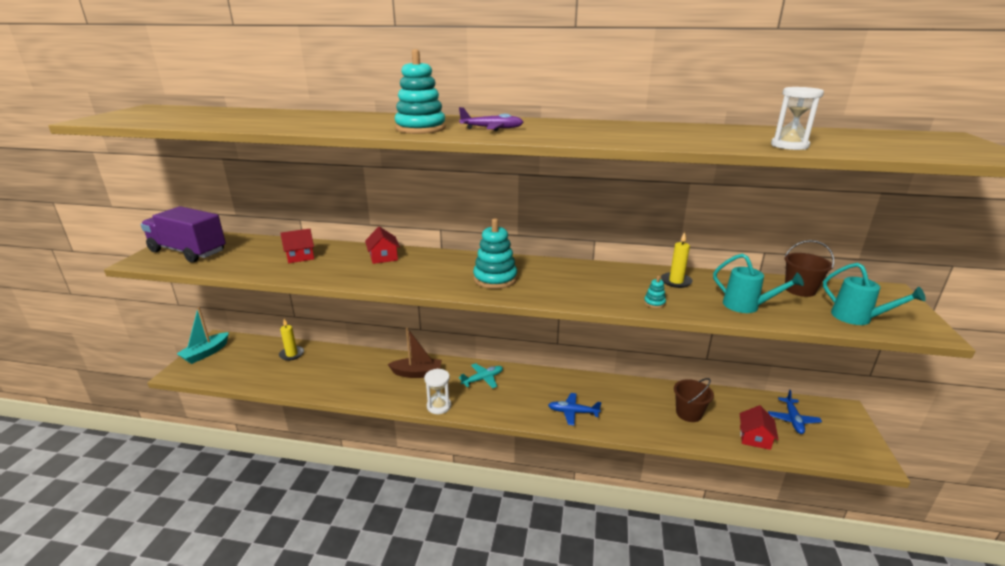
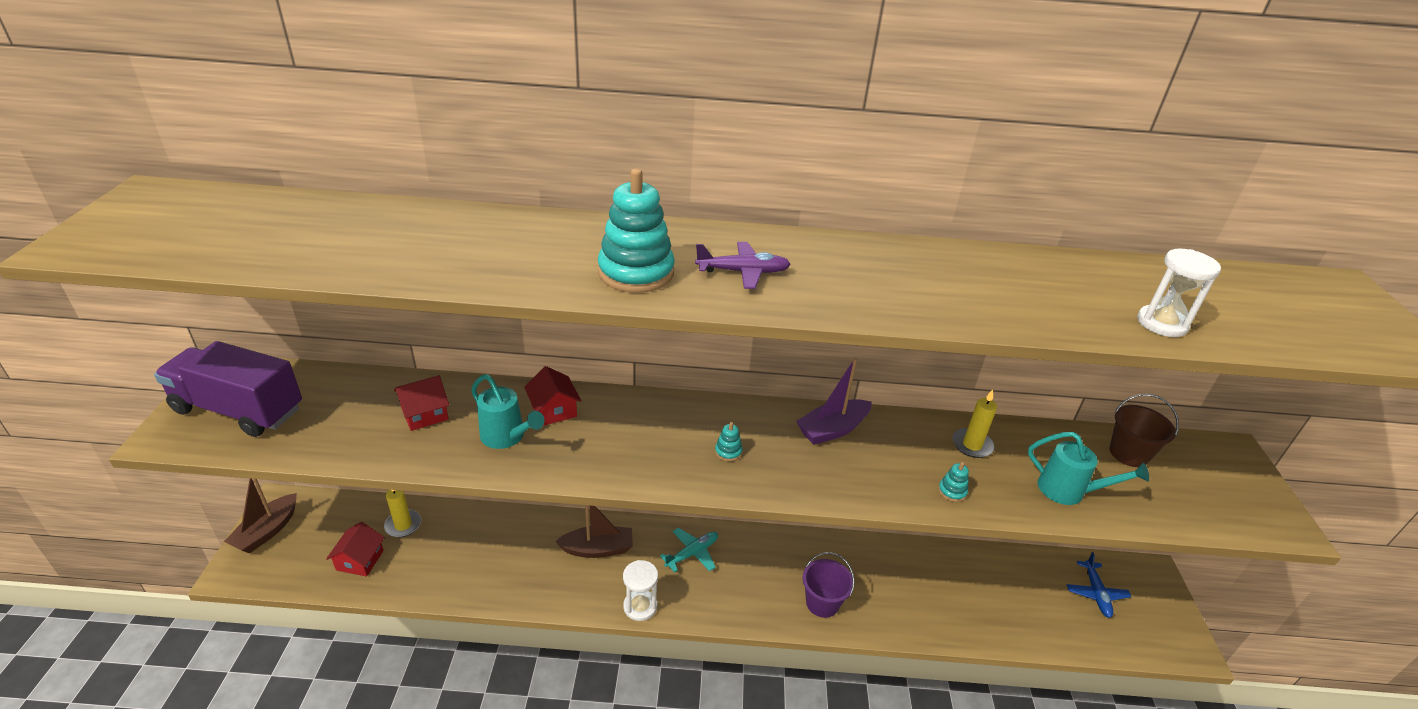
camera: 10 degrees left, 10 degrees up
turquoise boat [177,307,229,364] -> brown boat [224,478,297,553]
turquoise stacking toy [473,218,517,289] -> turquoise stacking toy [715,422,743,462], size x0.44
blue plane [548,393,601,425] -> purple bucket [802,552,855,618]
brown bucket [674,378,714,422] -> none
red house [740,405,779,450] -> red house moved to [326,522,385,576]
turquoise watering can [823,263,926,325] -> turquoise watering can moved to [471,374,544,449]
none -> purple boat [796,358,872,445]

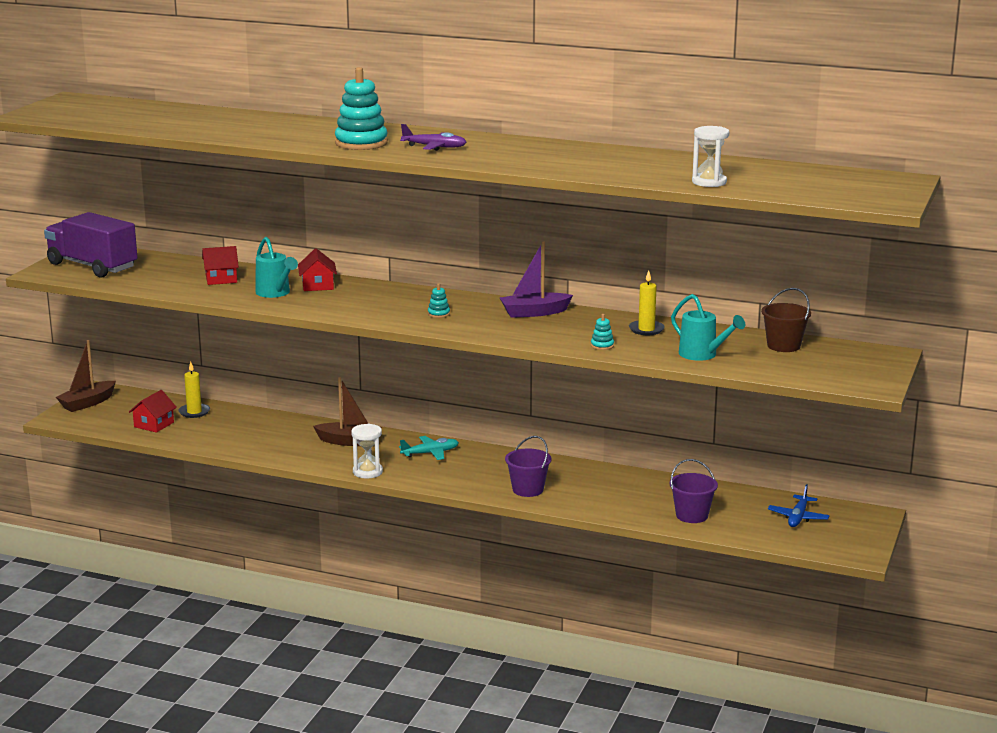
camera: 20 degrees right, 15 degrees down
none -> purple bucket [670,459,718,523]

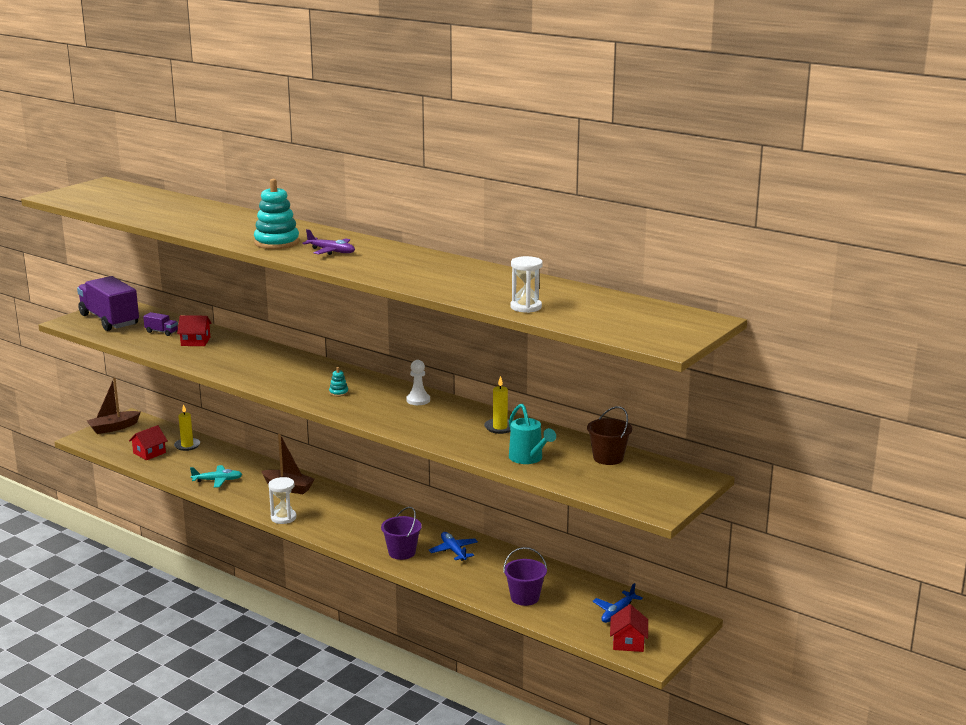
camera: 15 degrees right, 0 degrees up
turquoise watering can [256,237,298,298] -> none
red house [298,248,337,291] -> red house moved to [610,604,648,652]
turquoise plane [399,436,459,460] -> turquoise plane moved to [190,465,243,488]
purple boat [500,242,573,318] -> white pawn [406,360,430,405]
turquoise stacking toy [591,314,614,350] -> none
none -> purple truck [143,312,178,336]
none -> blue plane [429,532,478,561]

